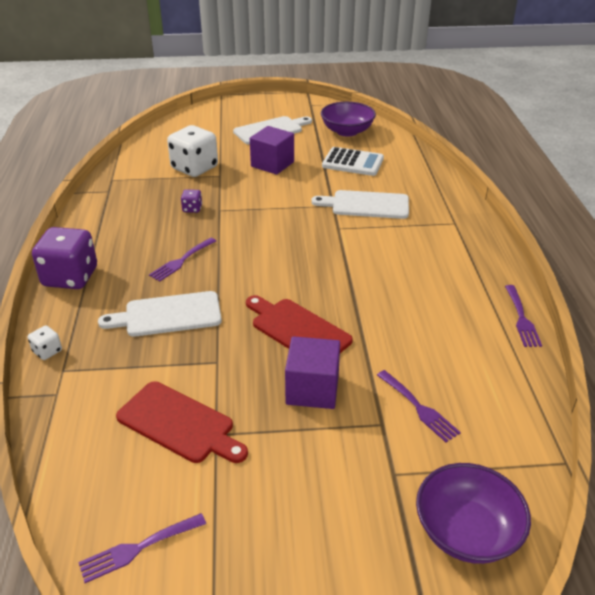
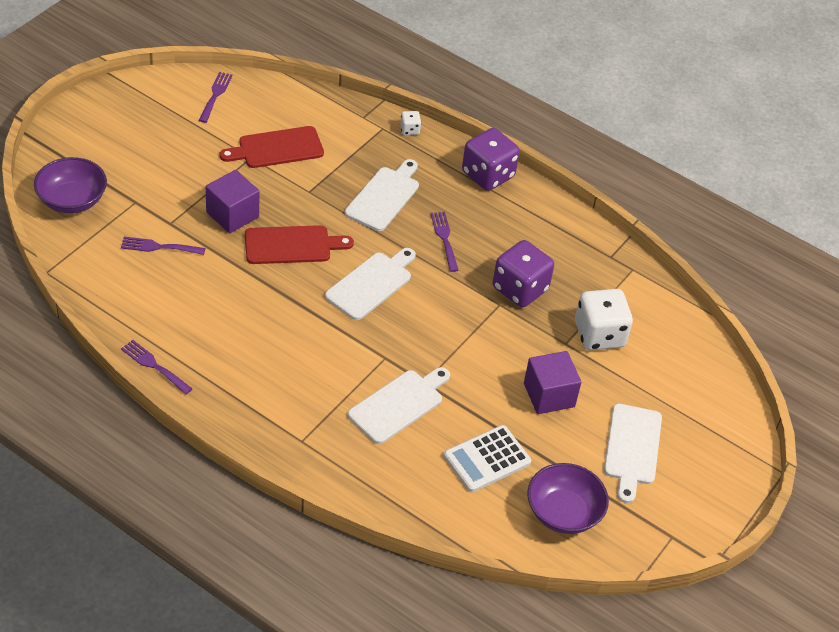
camera: 125 degrees right, 10 degrees up
purple dice [181,189,202,213] -> purple dice [493,240,554,307], size x2.24
none -> white cutting board [325,248,416,320]

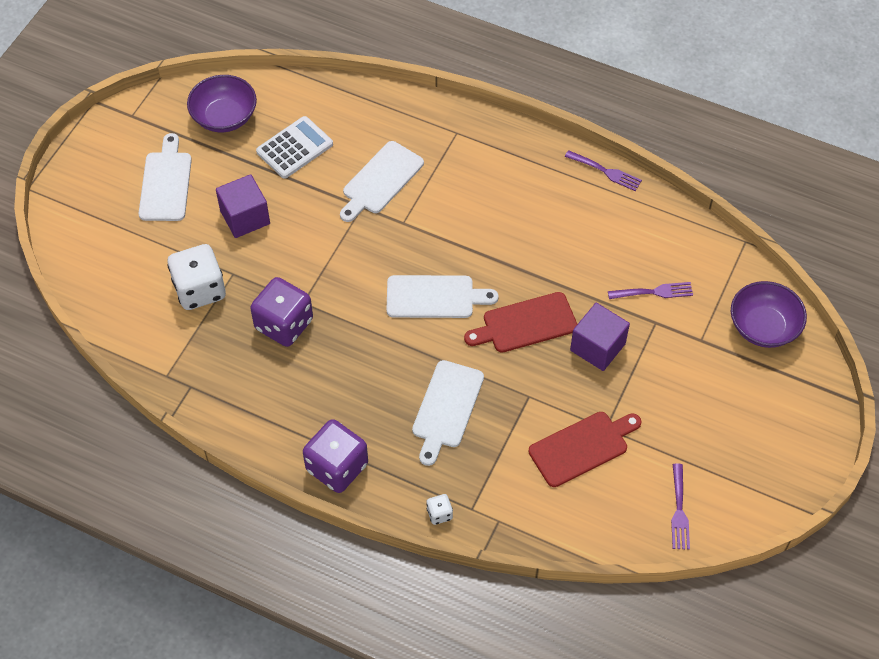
camera: 175 degrees right, 10 degrees up
white cutting board [325,248,416,320] -> white cutting board turned 120 degrees counterclockwise [386,275,499,318]
purple fork [430,212,459,272] -> none

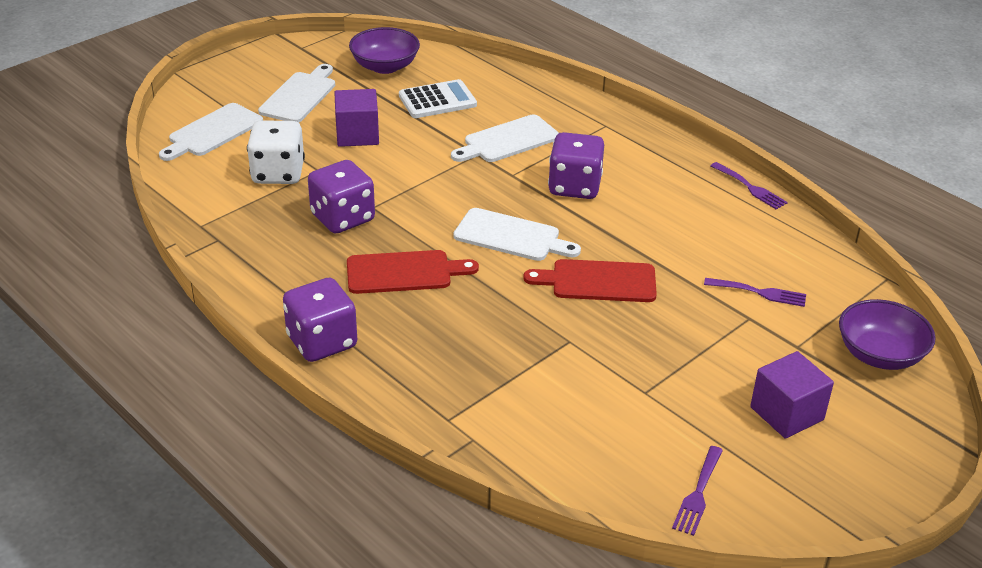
camera: 20 degrees right, 20 degrees down
white cutting board [412,360,484,466] -> white cutting board moved to [159,103,263,161]
white dice [426,494,453,525] -> none
red cutting board [528,412,641,487] -> red cutting board moved to [347,250,479,294]
purple cube [570,303,630,371] -> purple cube moved to [750,351,834,439]
none -> purple dice [548,132,604,199]

